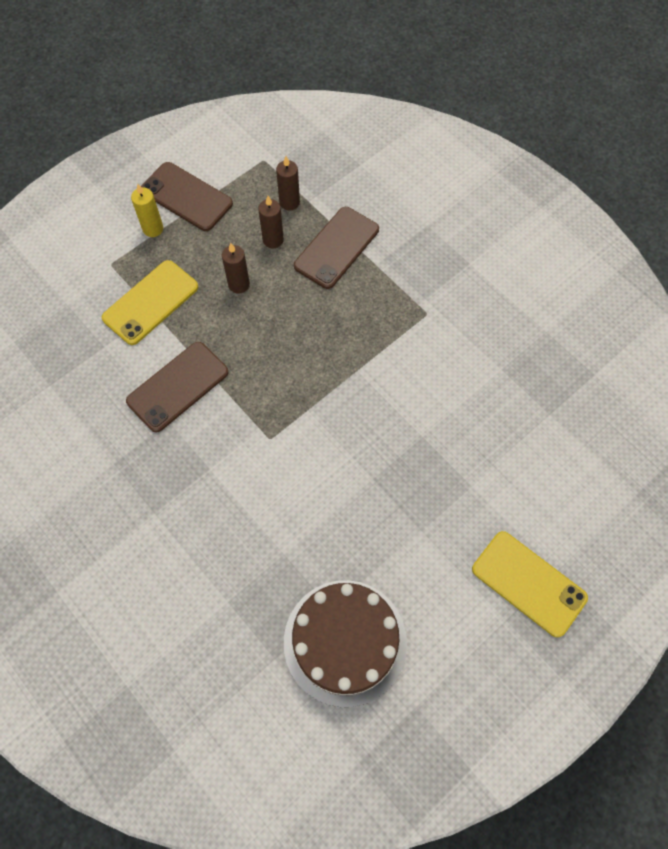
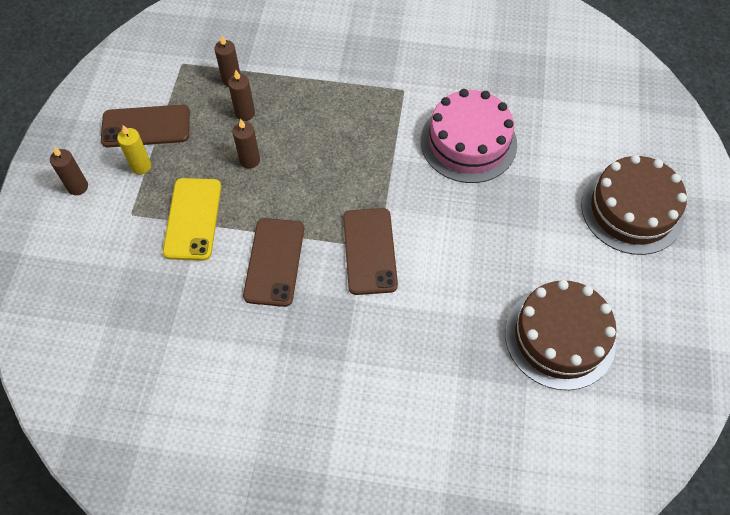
camera: 40 degrees left, 5 degrees down
brown phone [294,207,379,289] -> brown phone moved to [343,208,398,295]
yellow phone [472,531,588,637] -> brown cake [581,155,687,255]
none -> brown candle [50,147,88,195]
none -> pink cake [421,89,517,183]

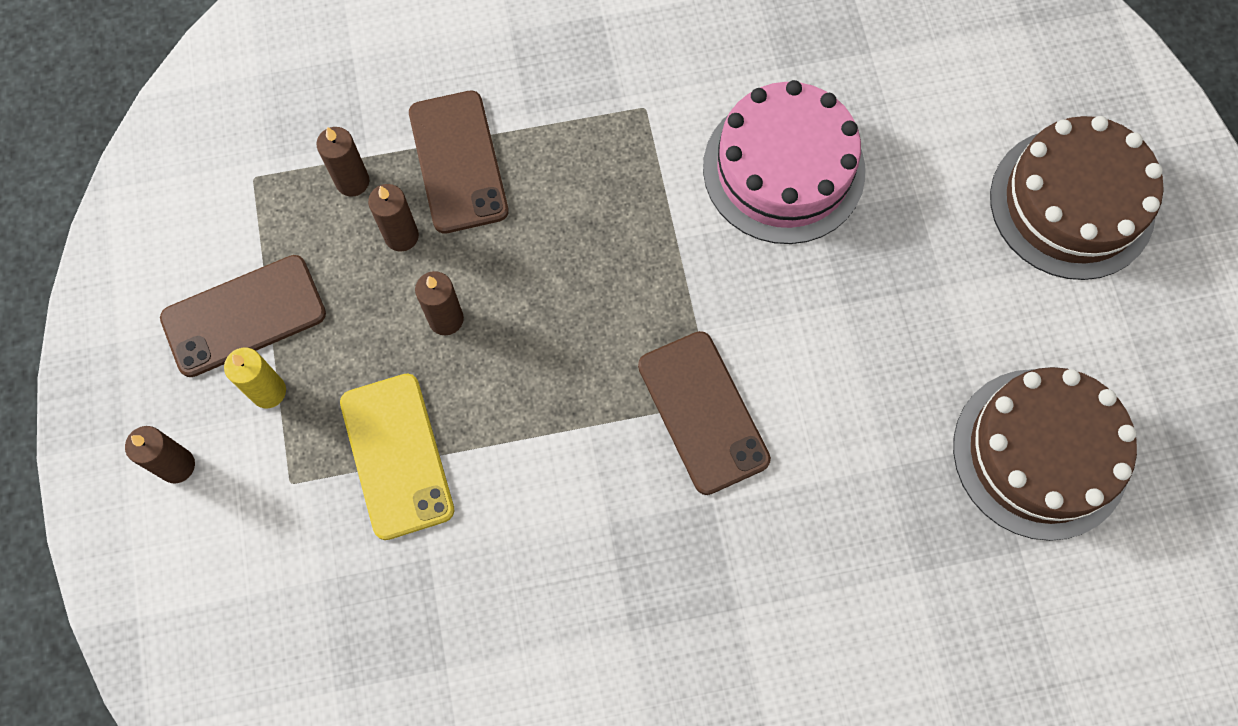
camera: 20 degrees left, 10 degrees up
brown phone [243,218,304,307] -> brown phone moved to [409,90,509,234]

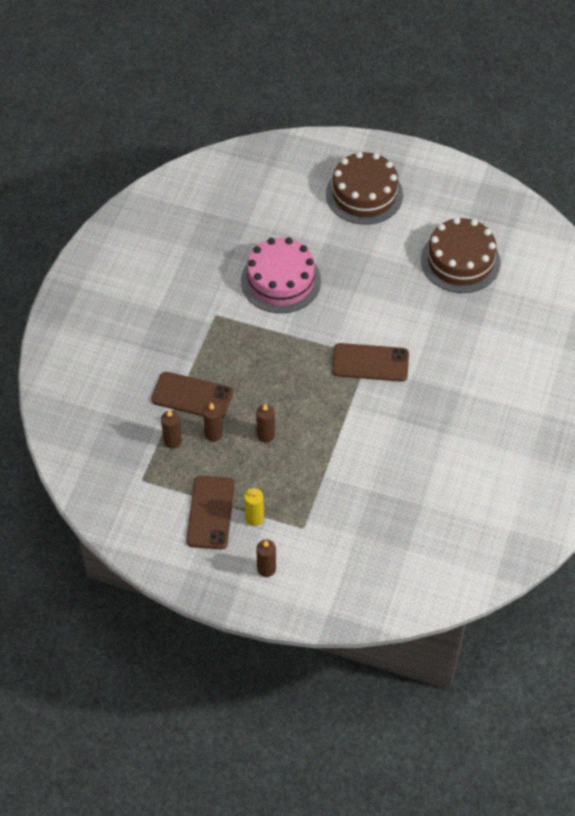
camera: 60 degrees left, 15 degrees down
yellow phone [340,374,454,540] -> none

